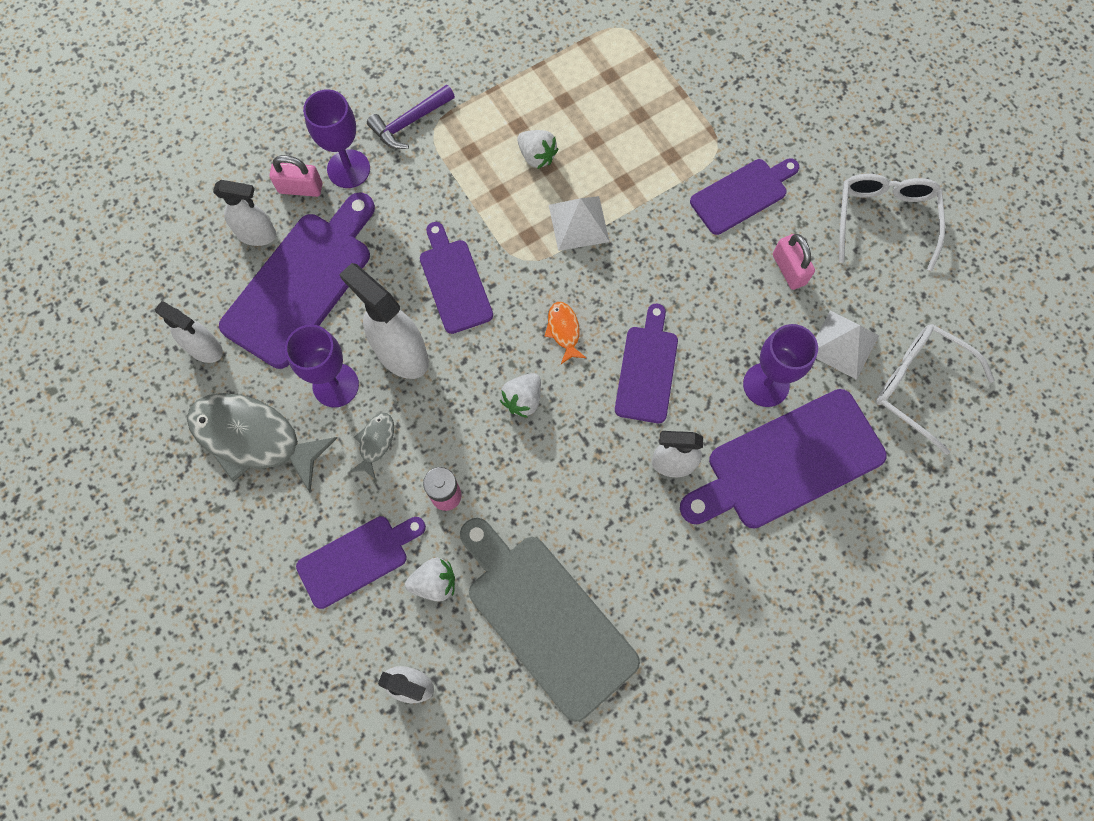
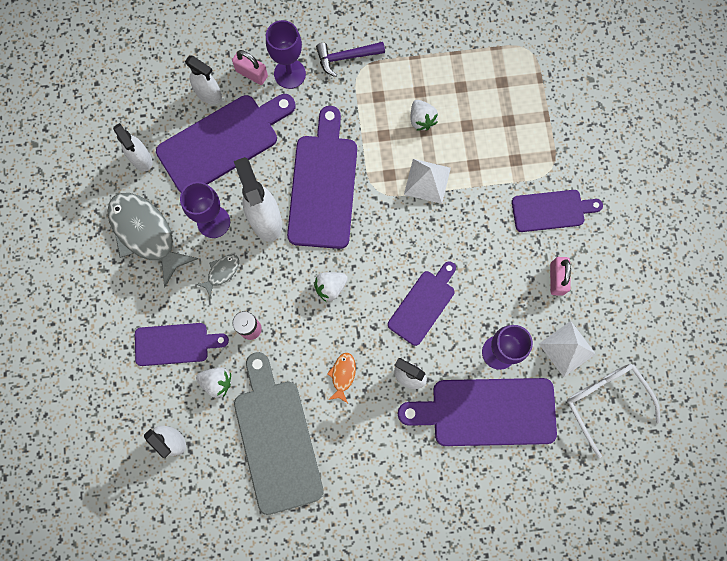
camera: 25 degrees right, 5 degrees up
purple cutting board [420,222,493,334] -> purple cutting board [287,106,357,249], size x1.66
orange fish [544,302,586,364] -> orange fish moved to [327,353,356,403]
white glasses [839,174,945,271] -> none

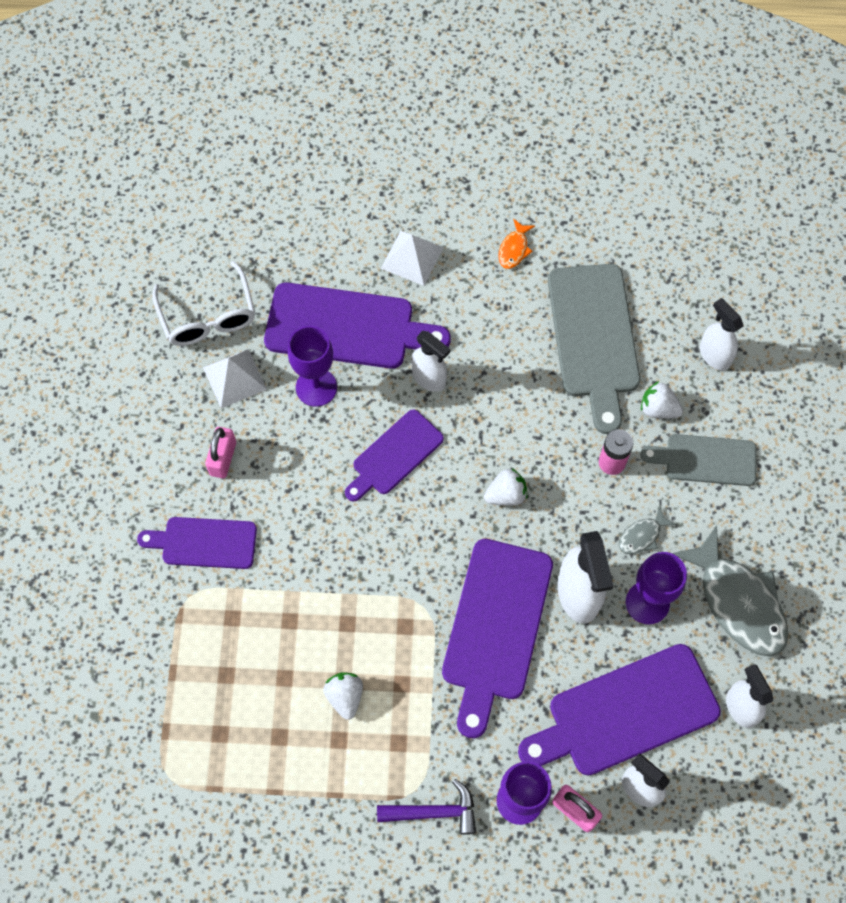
camera: 170 degrees left, 10 degrees down
purple cutting board [135,323,229,366] -> grey cutting board [640,434,756,486]
orange fish [327,353,356,403] -> orange fish moved to [498,219,535,269]
white pyramid [404,159,451,204] -> white pyramid moved to [381,231,443,286]

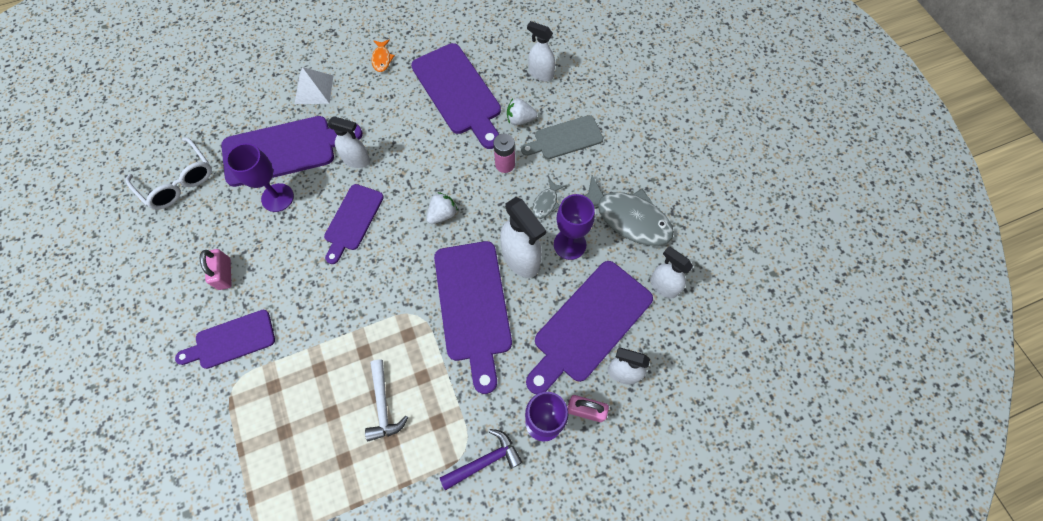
camera: 25 degrees left, 0 degrees up
white pyramid [203,349,267,408] -> none
white strawberry [323,672,363,720] -> white hammer [365,360,408,441]
grey cutting board [548,264,640,434] -> purple cutting board [411,43,501,149]

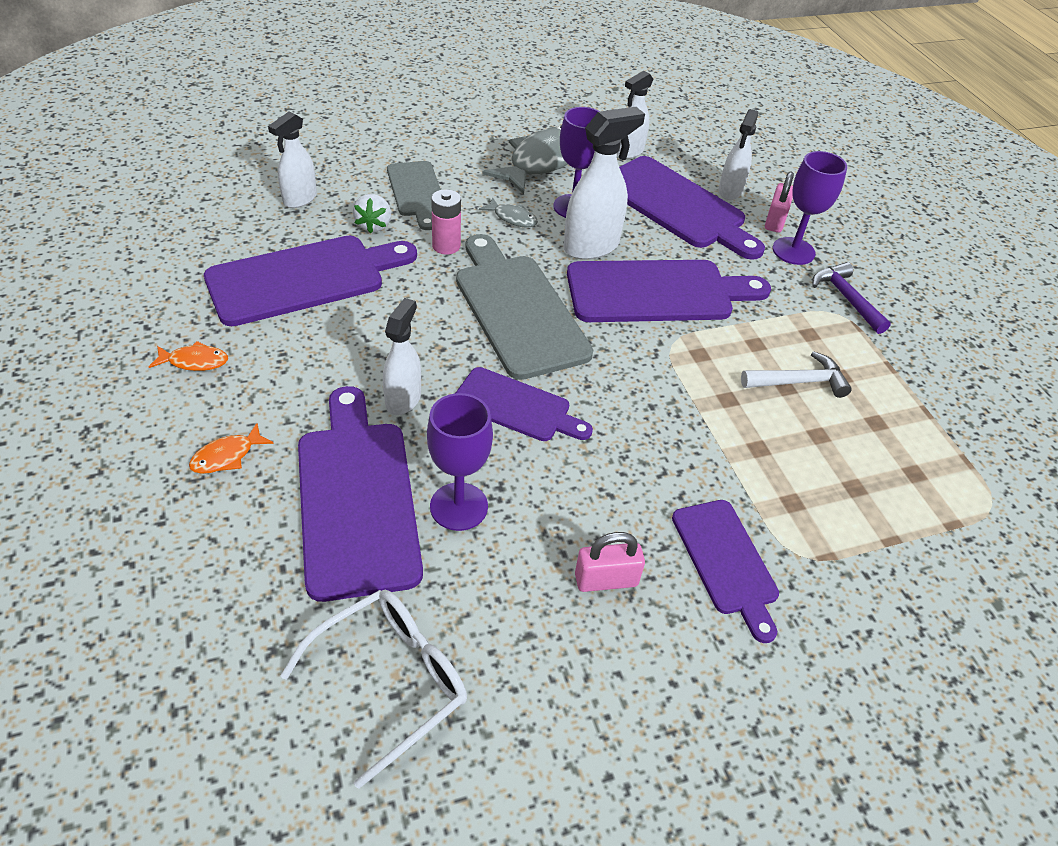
camera: 90 degrees left, 20 degrees down
white pyramid [295,67,333,104] -> orange fish [189,423,273,474]
white strawberry [427,192,458,224] -> grey cutting board [456,234,593,380]

